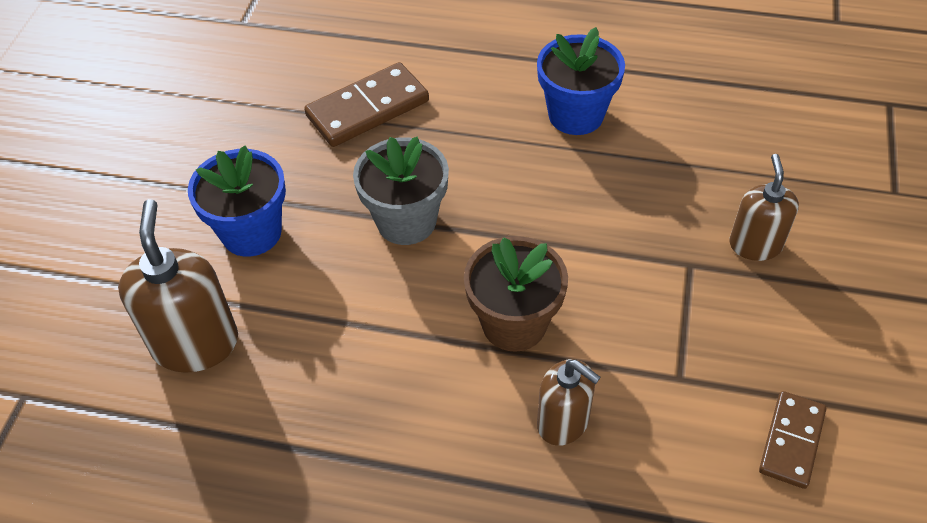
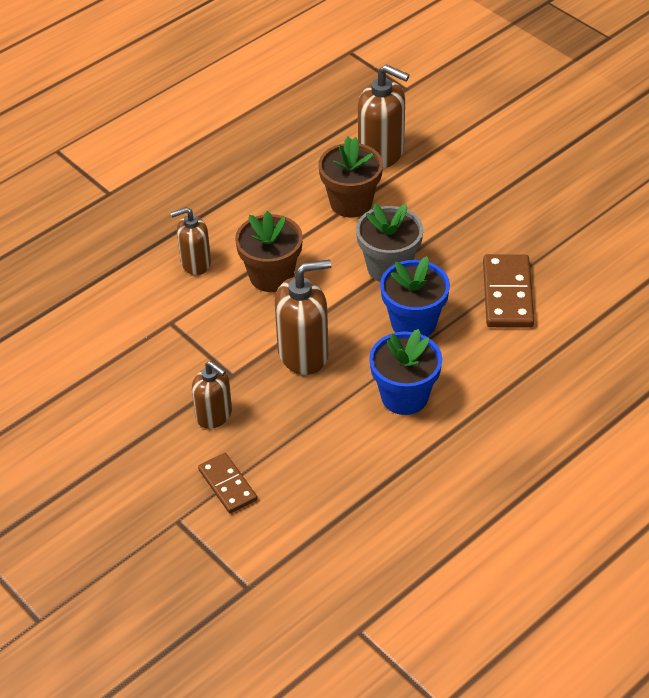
camera: 125 degrees right, 5 degrees down
blue flower pot [188,145,286,257] -> blue flower pot moved to [380,256,450,337]
brown domino [759,391,826,489] -> brown domino moved to [198,453,257,513]
none -> brown soap dispenser [275,259,331,375]
none -> brown flower pot [318,137,383,217]

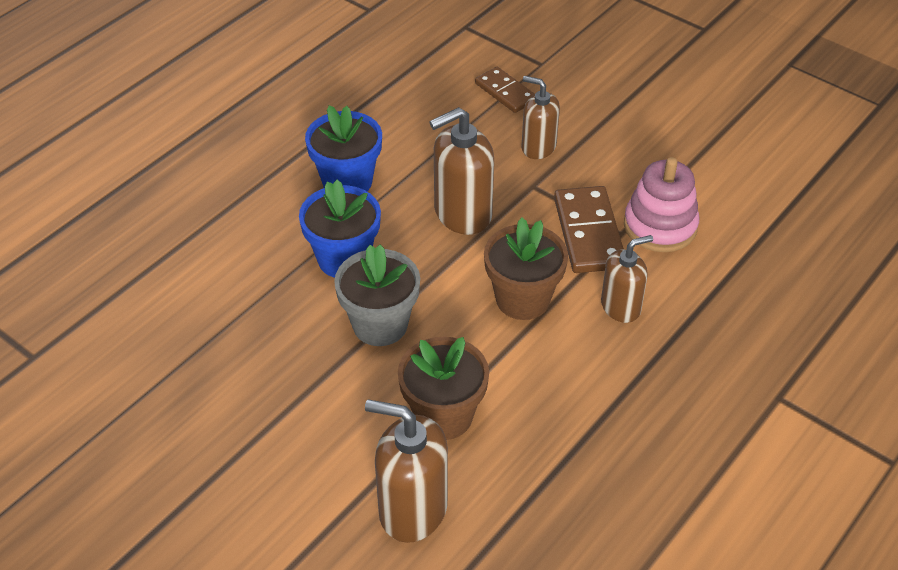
camera: 170 degrees right, 0 degrees up
brown domino [483,254,534,328] -> brown domino moved to [554,186,624,273]
none -> pink stacking toy [624,157,699,252]

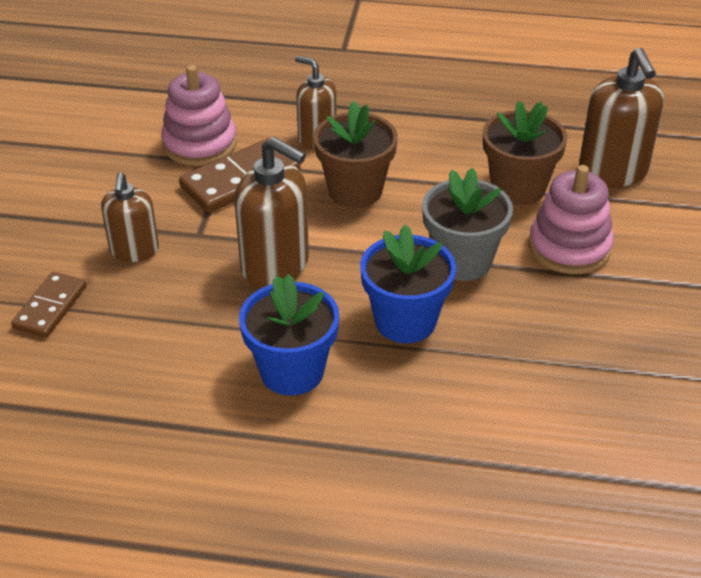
camera: 120 degrees left, 5 degrees down
none -> pink stacking toy [529,165,613,274]

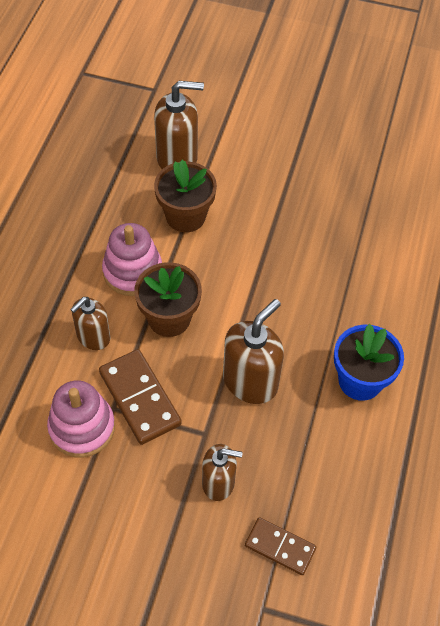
camera: 85 degrees left, 15 degrees up
blue flower pot [360,225,456,343] -> none
grey flower pot [422,168,513,281] -> none
pink stacking toy [529,165,613,274] -> pink stacking toy moved to [102,223,162,296]

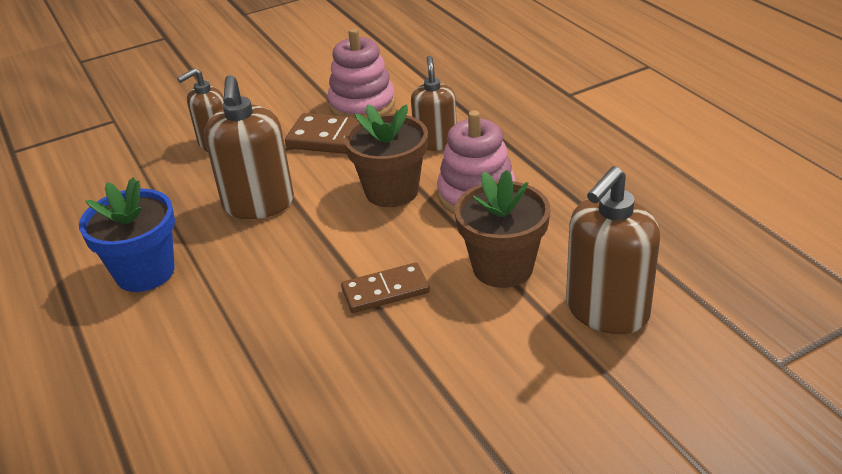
camera: 140 degrees right, 20 degrees down
brown domino [245,517,316,575] -> brown domino moved to [341,262,430,313]

